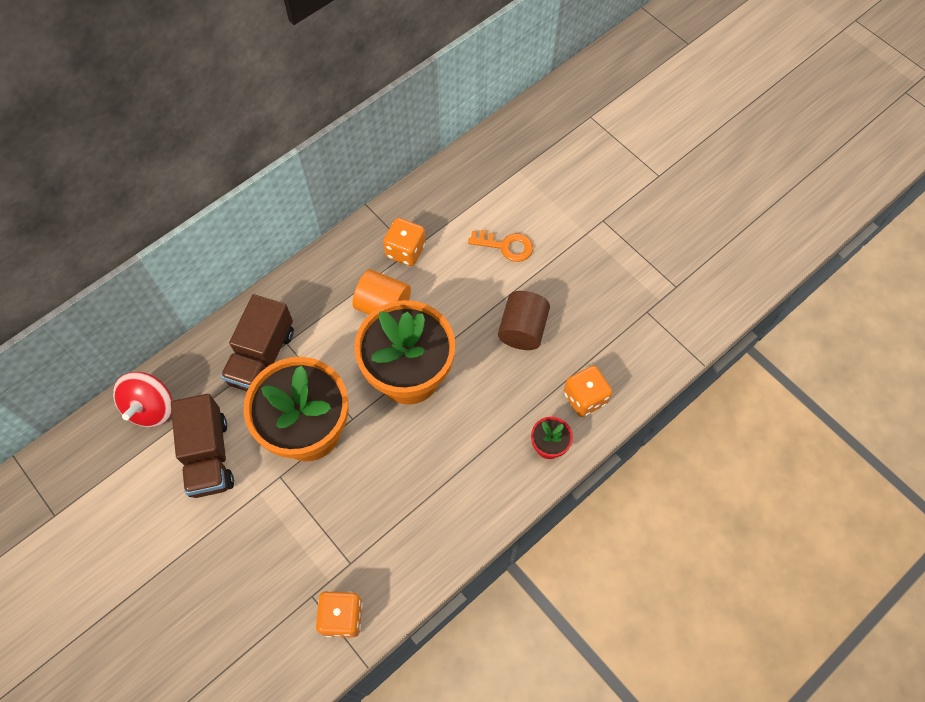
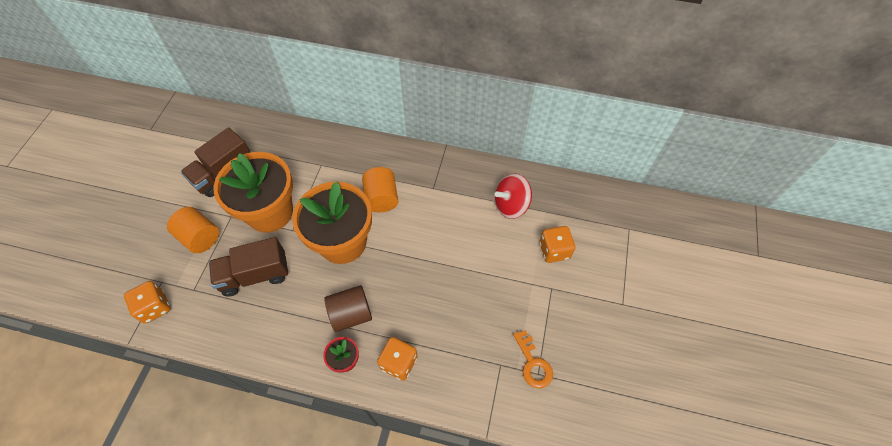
camera: 55 degrees right, 5 degrees down
red spinning top [113,372,172,427] -> red spinning top moved to [495,173,532,219]
brown truck [221,294,294,391] -> brown truck moved to [209,237,288,297]
orange dice [383,218,426,266] -> orange dice moved to [540,226,575,263]
orange key [468,230,533,262] -> orange key moved to [513,330,553,388]
brown cylinder [498,291,550,350] -> brown cylinder moved to [324,285,372,332]
none -> orange cylinder [167,207,219,253]

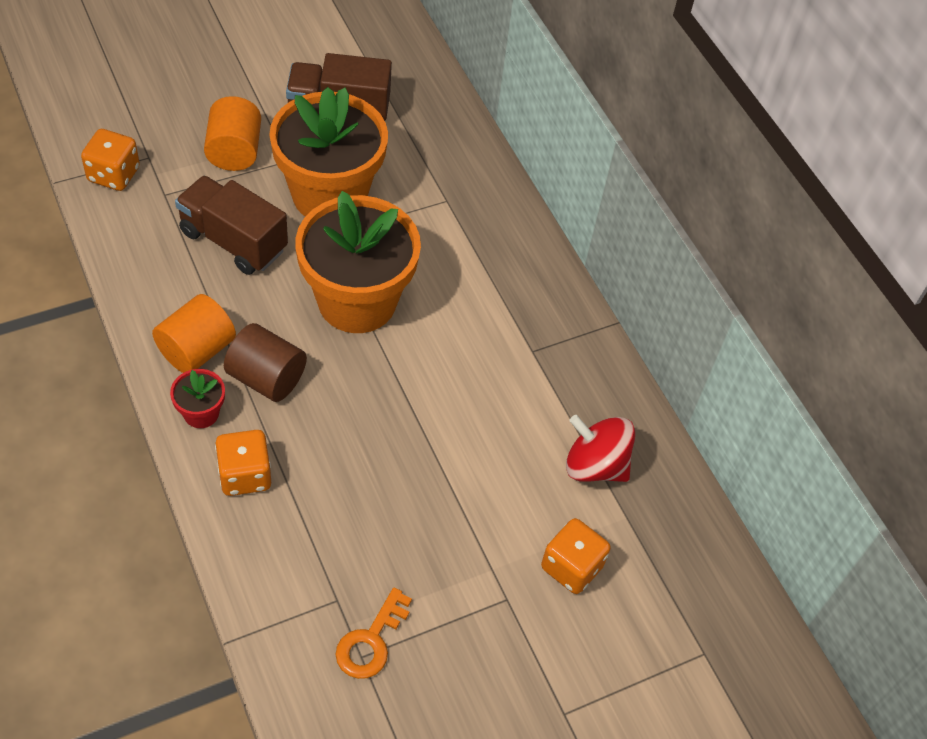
camera: 45 degrees right, 5 degrees down
orange cylinder [362,167,399,212] -> orange cylinder moved to [152,294,236,373]

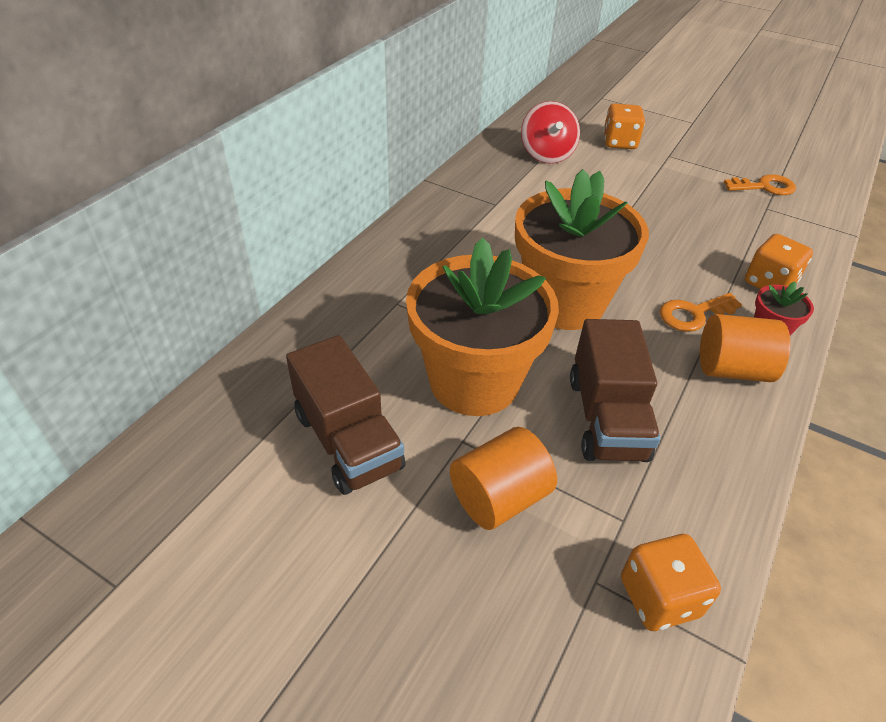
camera: 120 degrees left, 10 degrees down
brown cylinder [224,323,307,402] -> orange key [660,293,742,332]

